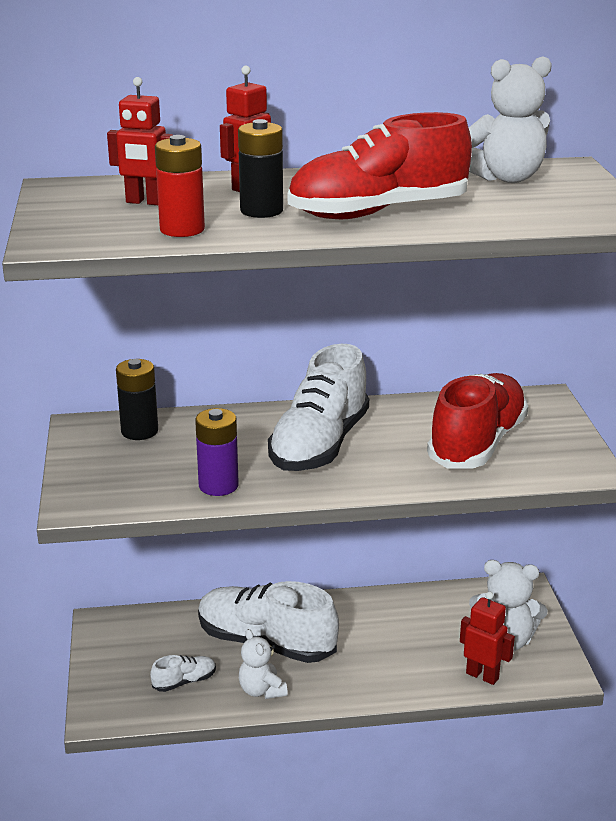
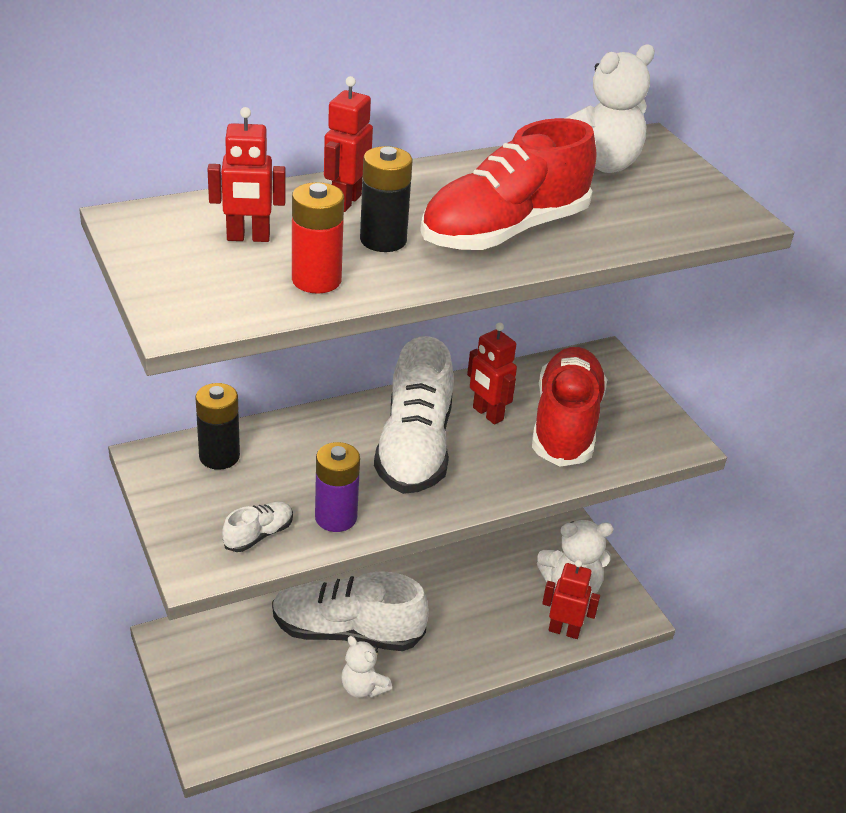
camera: 20 degrees left, 10 degrees up
white shoe [150,655,216,692] -> white shoe moved to [223,501,293,552]
none -> red robot [467,322,517,424]

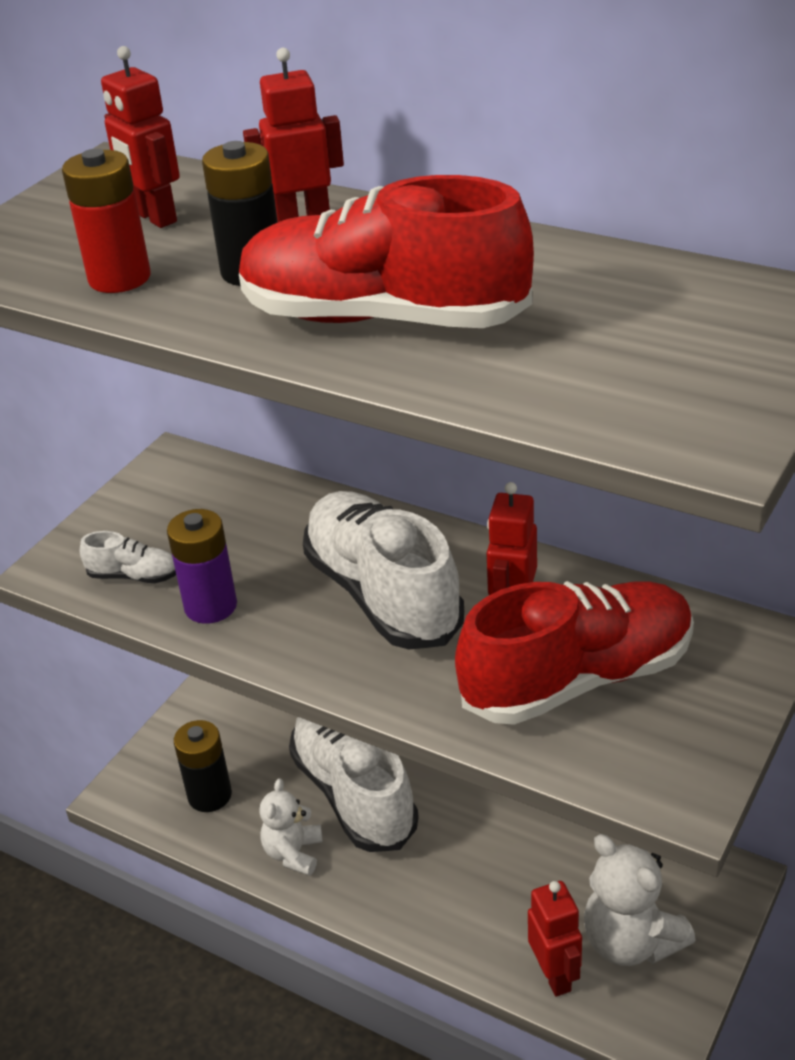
camera: 60 degrees right, 0 degrees up
black battery [195,383,240,470] -> black battery moved to [174,720,232,812]
white shoe [374,336,453,494] -> white shoe turned 90 degrees clockwise [303,491,464,649]
white teddy bear [566,44,655,173] -> none

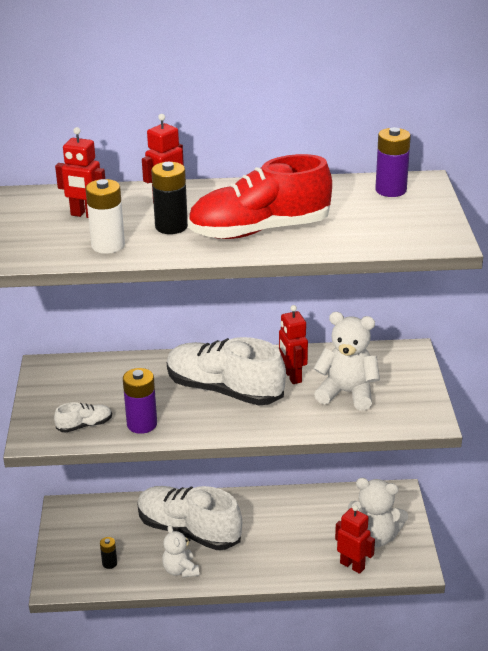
camera: 35 degrees left, 5 degrees down
red battery [62,149,151,293] -> white battery [85,179,125,254]
black battery [174,720,232,812] -> black battery [100,537,117,569], size x0.55
red shoe [455,581,694,725] -> white teddy bear [313,312,380,410]
none -> purple battery [375,127,411,197]

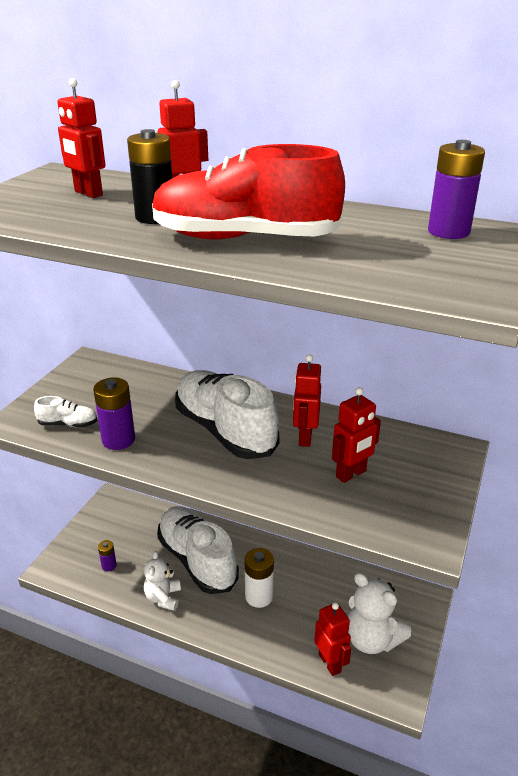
camera: 25 degrees right, 0 degrees up
white battery [85,179,125,254] -> white battery moved to [245,548,274,608]
black battery [100,537,117,569] -> purple battery [98,540,117,571]
white teddy bear [313,312,380,410] -> red robot [332,387,381,483]

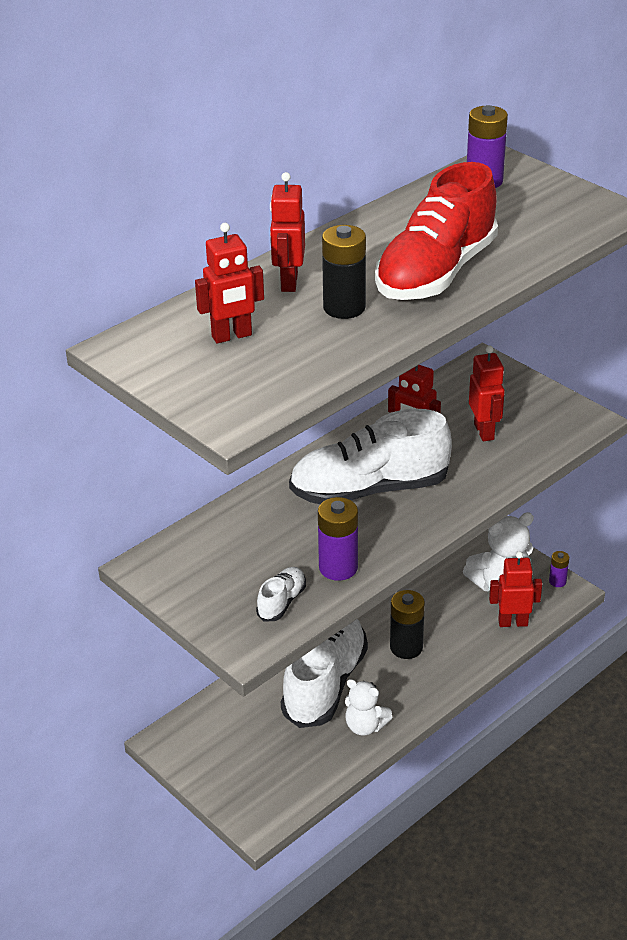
camera: 65 degrees left, 5 degrees up
purple battery [98,540,117,571] -> purple battery moved to [549,551,569,587]
white shoe [157,506,239,594] -> white shoe turned 120 degrees clockwise [281,619,368,728]
white battery [245,548,274,608] -> black battery [390,590,425,659]

